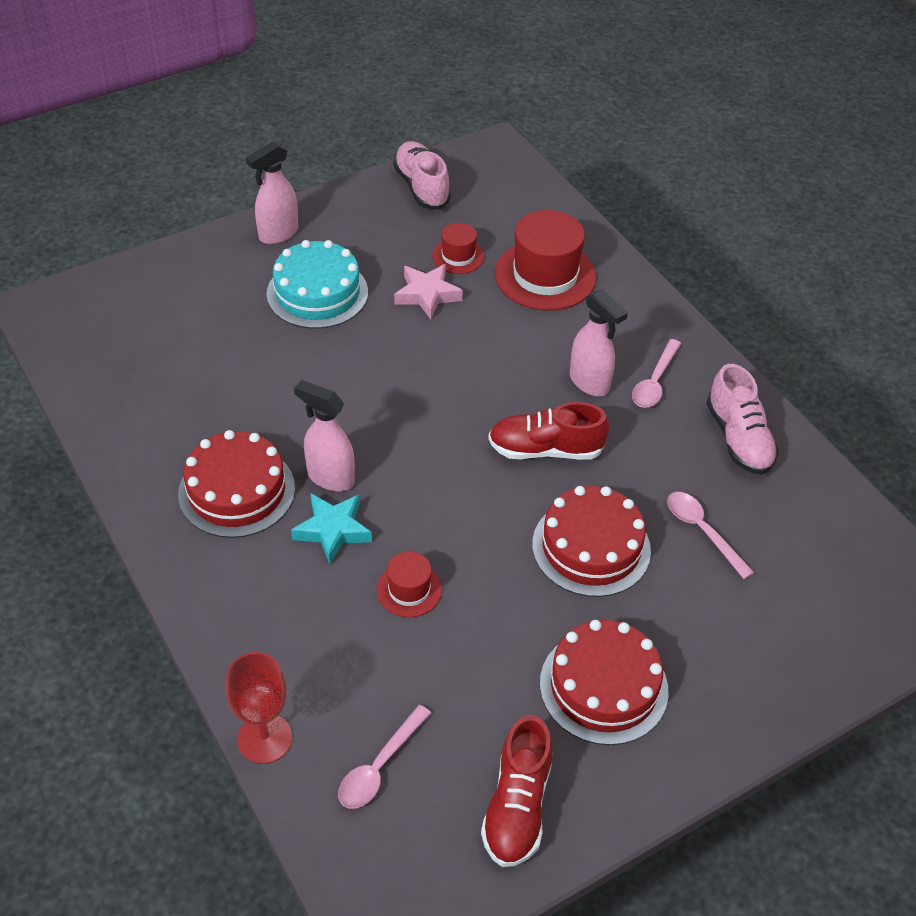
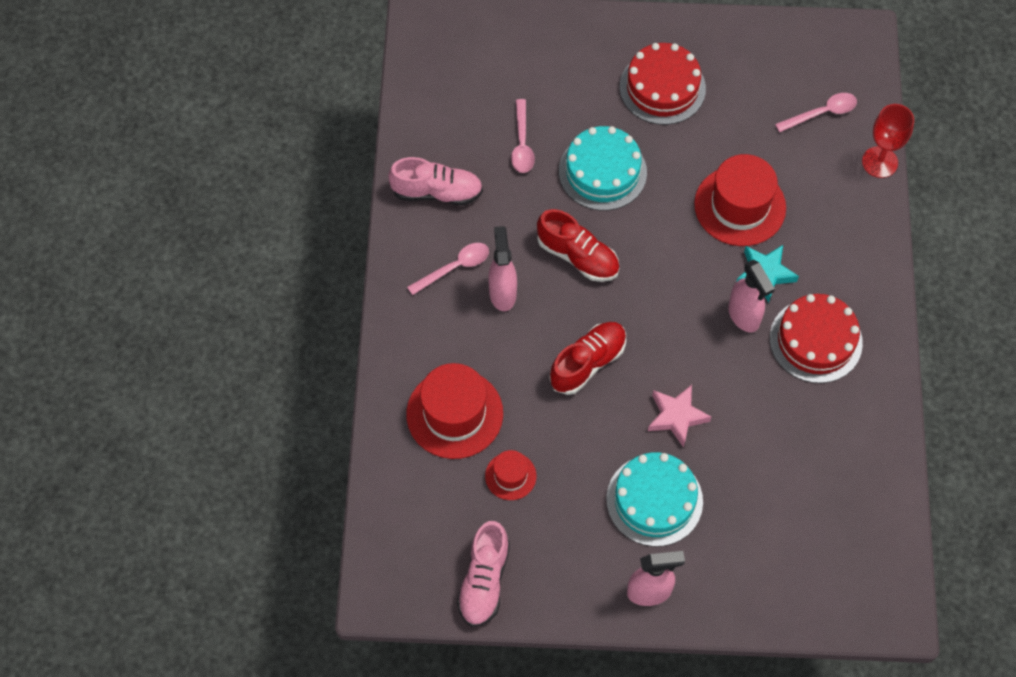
camera: 145 degrees left, 15 degrees up
red hat [377,552,442,617] -> red hat [694,154,786,246], size x1.92
pink star [394,264,463,319] -> pink star moved to [648,385,711,448]
red shoe [481,715,553,867] -> red shoe moved to [549,322,626,395]
red cake [532,486,651,597] -> turquoise cake [559,126,647,211]
pink shoe [706,364,779,475] -> pink shoe turned 75 degrees clockwise [388,157,483,206]

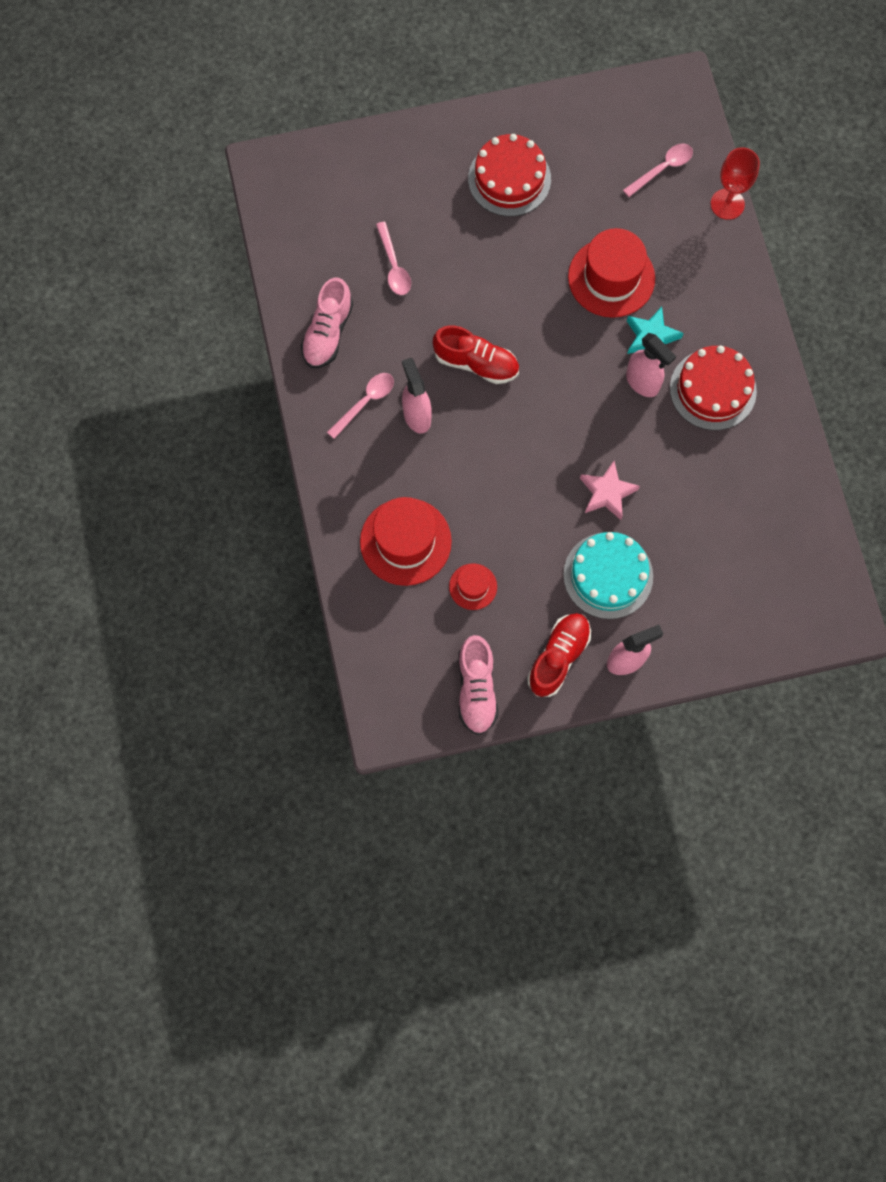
camera: 15 degrees left, 10 degrees up
pink shoe [388,157,483,206] -> pink shoe turned 120 degrees clockwise [301,277,353,368]
red shoe [549,322,626,395] -> red shoe moved to [527,613,591,697]
turquoise cake [559,126,647,211] -> none

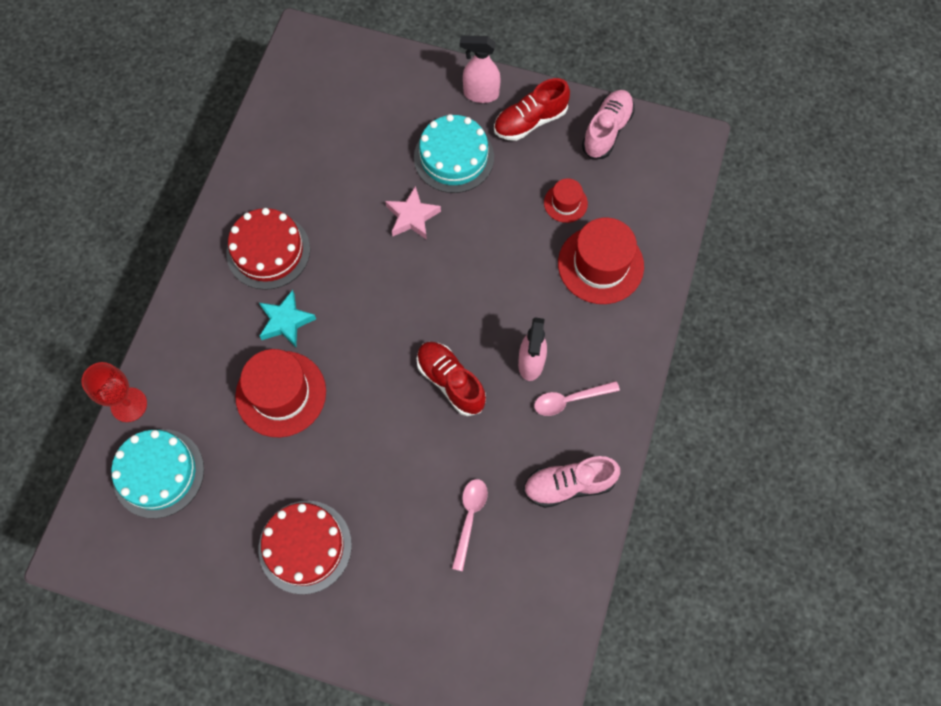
camera: 150 degrees left, 5 degrees down
pink shoe [301,277,353,368] -> pink shoe turned 150 degrees counterclockwise [523,456,620,508]
pink spoon [623,144,693,197] -> turquoise cake [111,429,204,518]
pink spray bottle [626,333,676,397] -> none

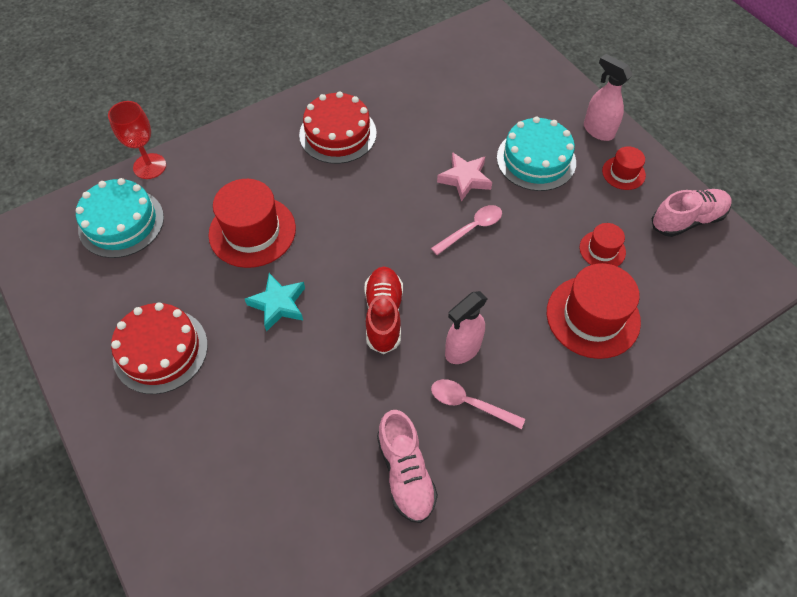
camera: 40 degrees right, 10 degrees down
turquoise star [259,290,316,347] -> turquoise star moved to [245,273,305,332]
pink spoon [452,479,488,571] -> pink spoon moved to [431,205,502,255]
red shoe [494,78,570,141] -> red hat [602,146,646,190]
pink shoe [523,456,620,508] -> pink shoe turned 135 degrees counterclockwise [377,410,438,523]

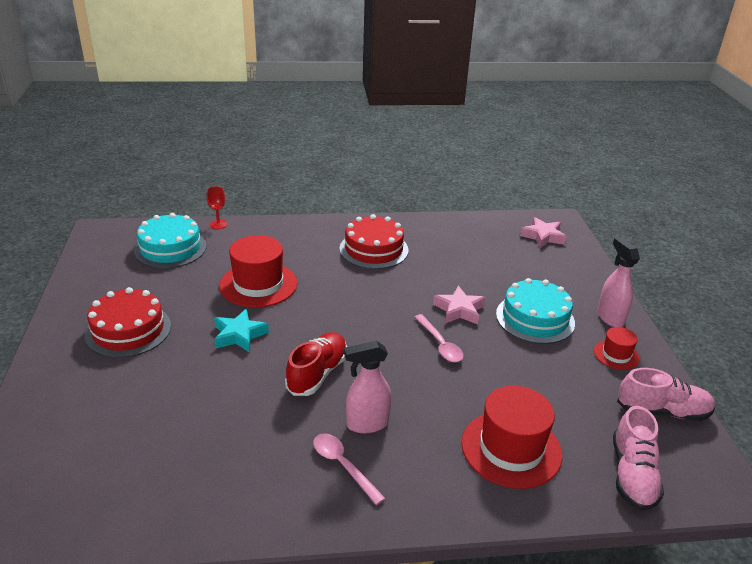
camera: 25 degrees right, 25 degrees down
red goblet [108,101,166,179] -> red goblet [207,186,227,229], size x0.63
pink shoe [377,410,438,523] -> pink shoe moved to [613,406,664,511]
pink spoon [431,205,502,255] -> pink spoon turned 75 degrees clockwise [415,314,464,362]
red hat [580,223,626,266] -> none
none -> pink star [520,217,567,248]

